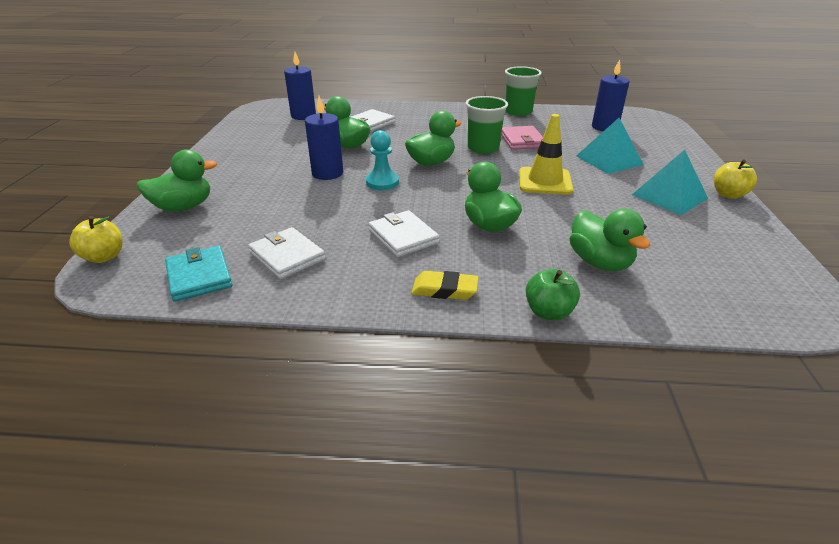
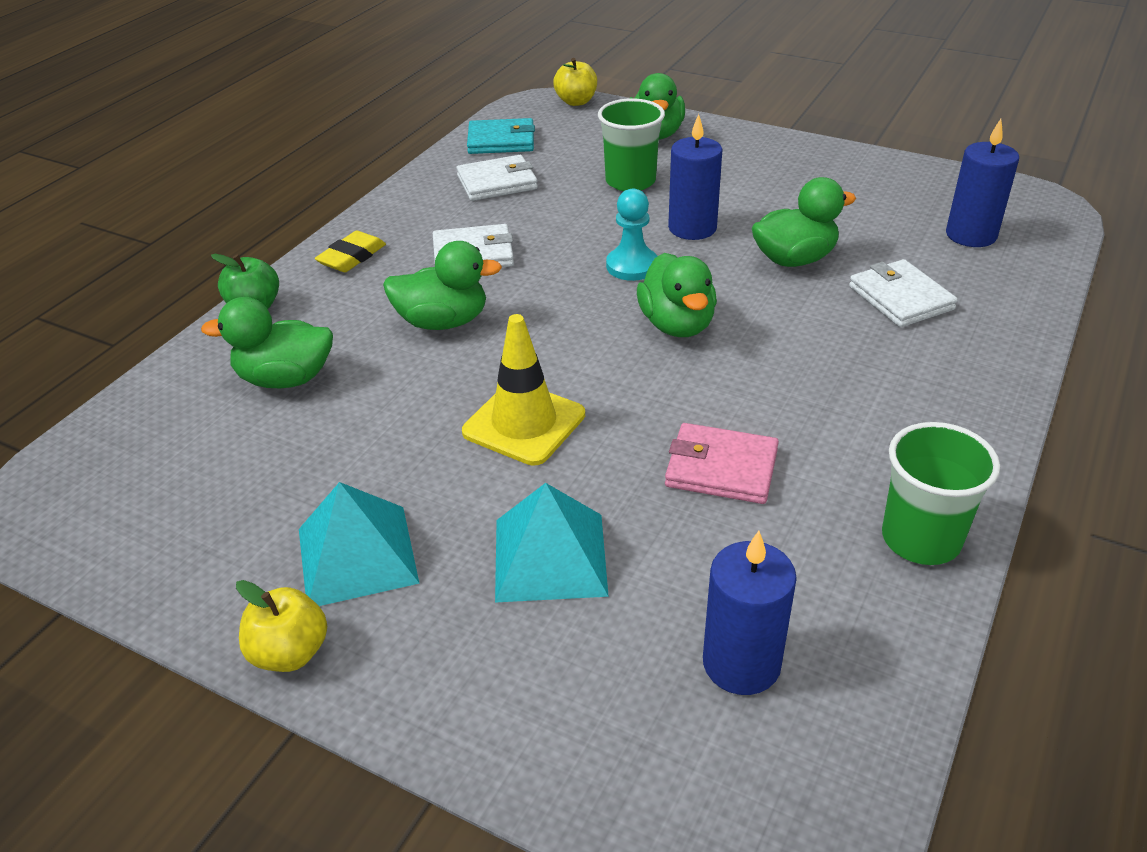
camera: 115 degrees right, 5 degrees up
green cup [465,96,508,154] -> green cup moved to [598,98,665,191]

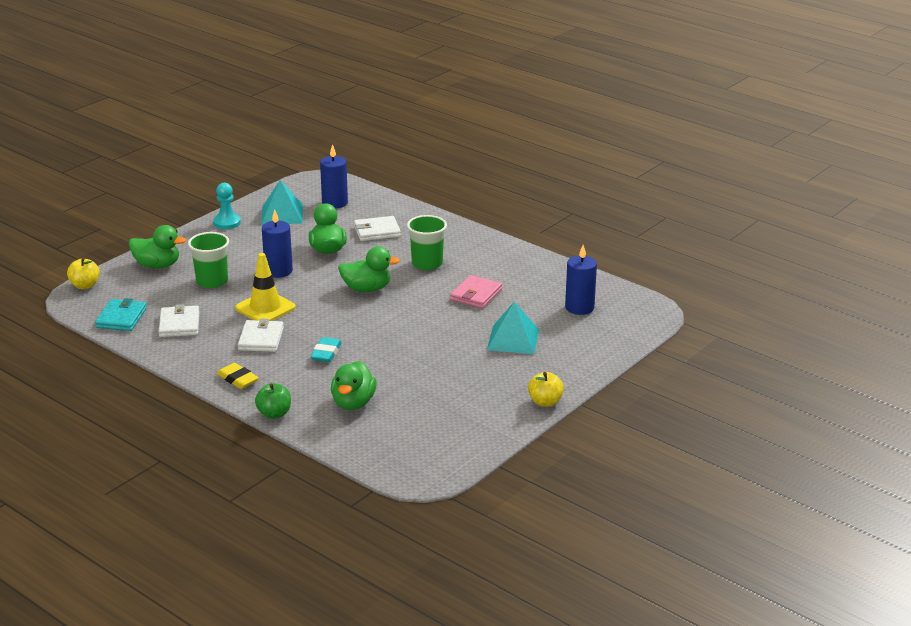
camera: 80 degrees left, 10 degrees down
turquoise pyramid [299,482,420,606] -> turquoise pyramid moved to [261,180,303,225]
green duck [383,241,502,330] -> turquoise eraser [310,337,342,362]
yellow traffic cone [462,314,585,466] -> yellow traffic cone moved to [235,253,296,321]
turquoise pawn [606,189,658,281] -> turquoise pawn moved to [213,183,241,229]
green cup [882,422,1000,565] -> green cup moved to [407,215,447,270]

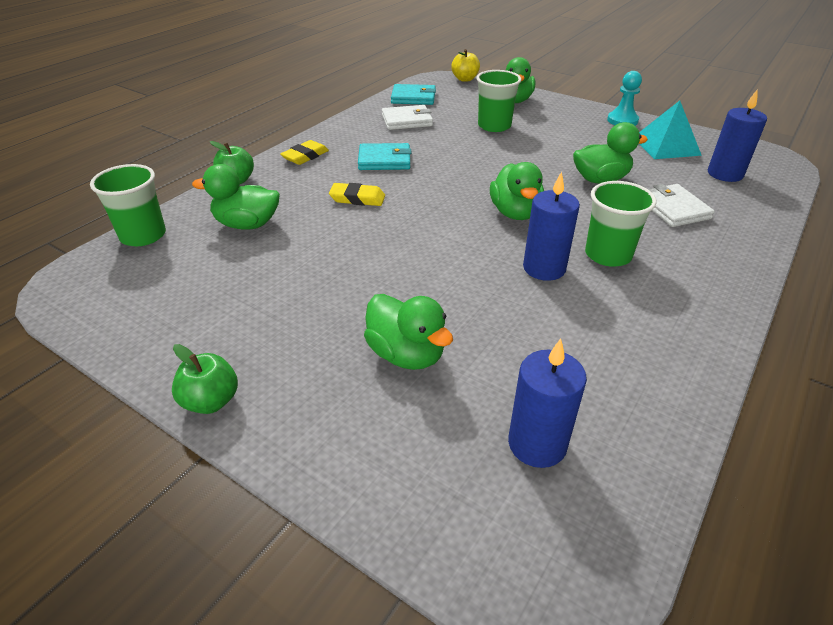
camera: 85 degrees right, 10 degrees up
yellow traffic cone [235,253,296,321] -> none
white wallet [238,318,284,352] -> turquoise wallet [358,143,411,170]
blue candle [262,209,293,278] -> blue candle moved to [523,172,580,281]
turquoise eraser [310,337,342,362] -> yellow eraser [329,183,385,206]
pink wallet [450,275,502,308] -> none
turquoise pyramid [487,302,539,354] -> green duck [364,294,453,370]
yellow apple [528,372,564,407] -> green apple [172,344,238,414]
none -> green cup [90,164,166,246]

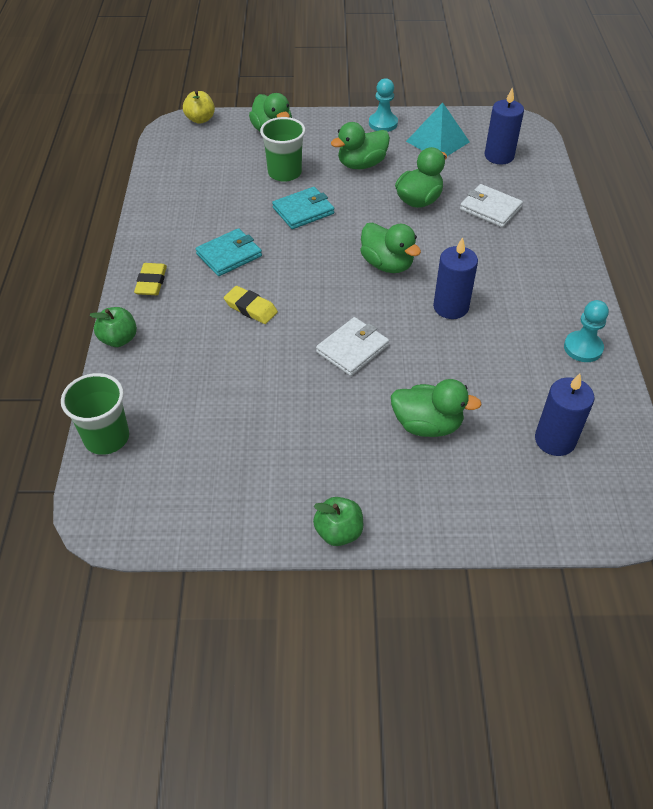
camera: 35 degrees left, 10 degrees up
green duck [192,164,280,230] -> green duck moved to [331,122,390,169]
yellow eraser [329,183,385,206] -> yellow eraser turned 60 degrees clockwise [224,286,278,324]
white wallet [382,105,433,130] -> white wallet moved to [316,317,389,376]
turquoise wallet [391,84,436,105] -> turquoise wallet moved to [272,187,334,229]
green cup [585,181,657,267] -> none
none -> turquoise pawn [564,300,609,362]

